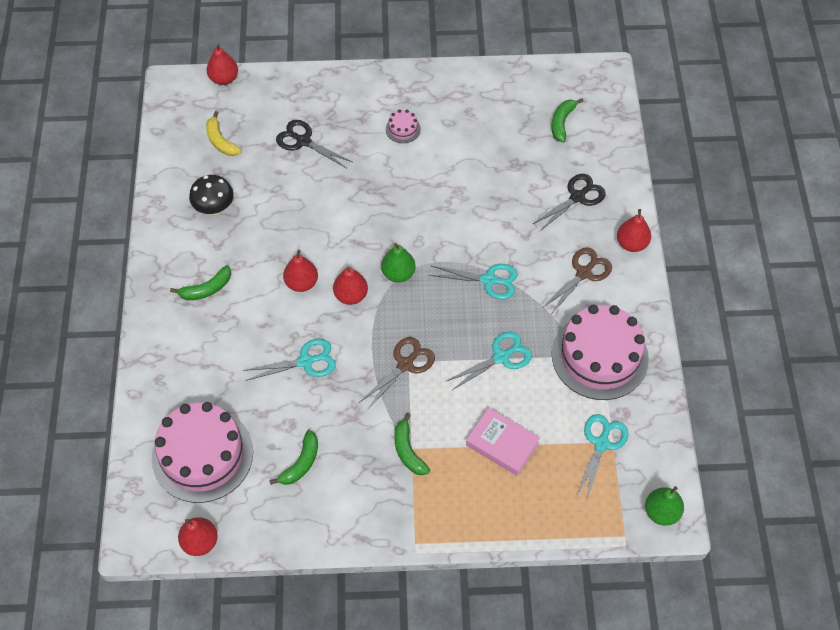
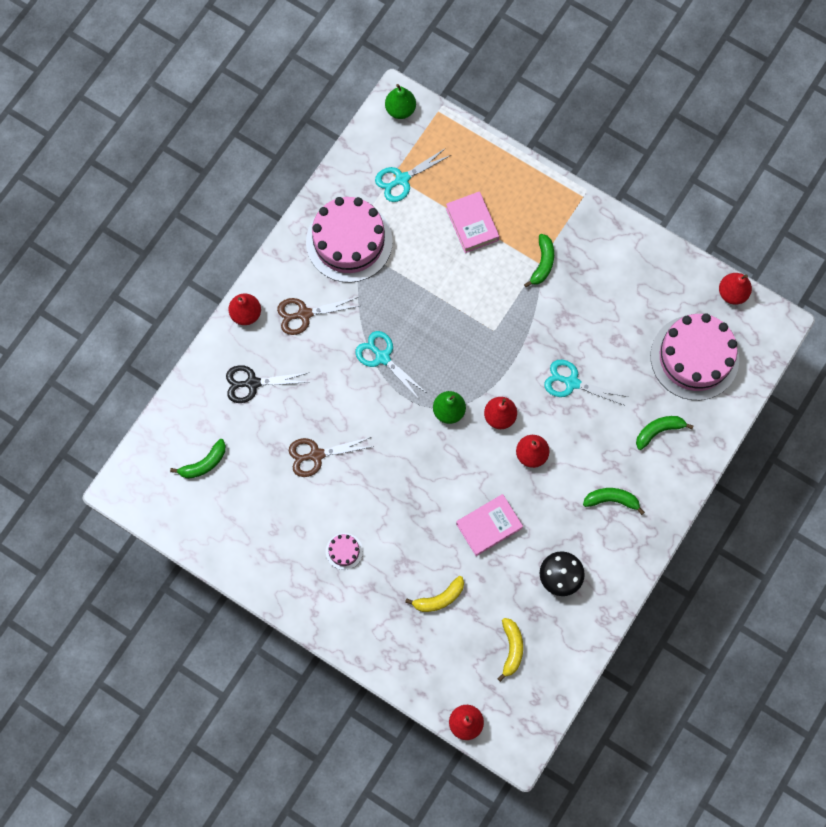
camera: 145 degrees left, 15 degrees up
green banana [269,430,318,485] -> green banana moved to [636,416,693,450]
black scissors [276,120,352,168] -> yellow banana [405,576,464,612]
brown scissors [360,337,435,410] -> brown scissors moved to [289,437,374,477]
turquoise scissors [445,331,532,391] -> none
none -> pink book [456,494,523,556]

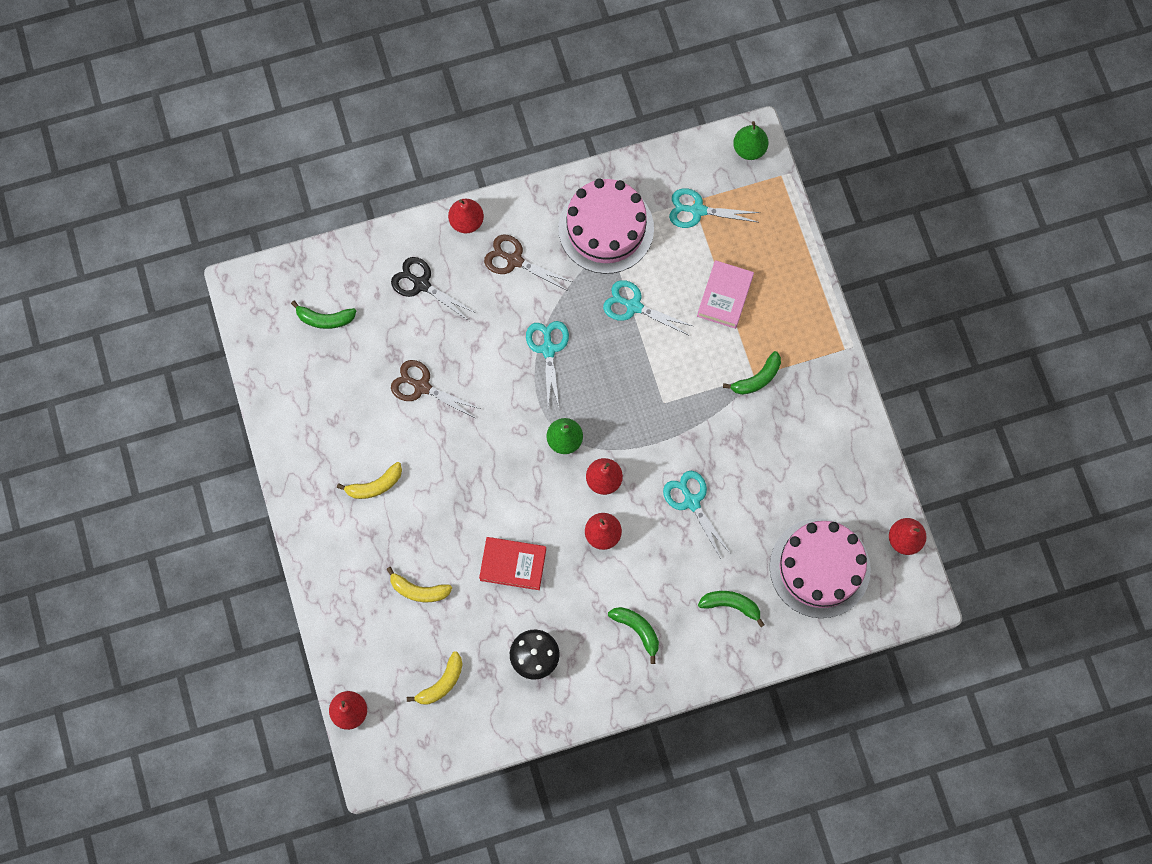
camera: 40 degrees right, 0 degrees up
pink cake [326,533,363,570] -> yellow banana [337,462,402,499]
pink book [456,494,523,556] -> red book [479,537,546,590]
none -> turquoise scissors [603,280,692,335]

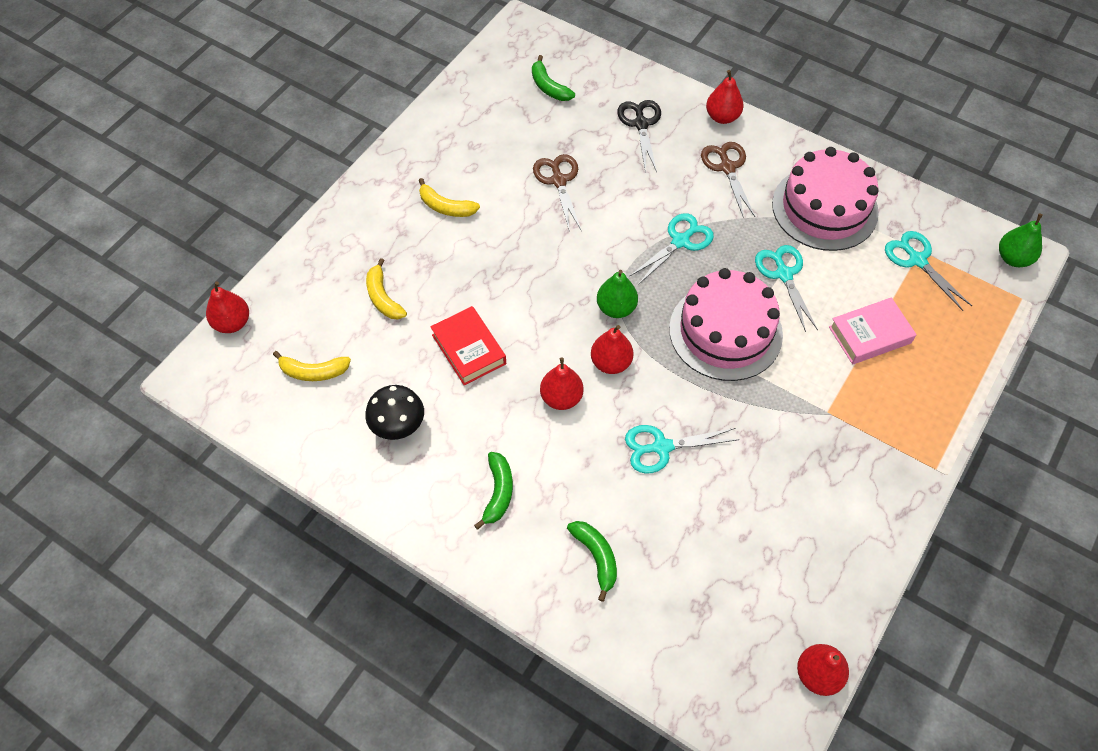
camera: 50 degrees right, 15 degrees down
turquoise scissors [663,471,731,559] -> turquoise scissors turned 120 degrees counterclockwise [625,425,740,474]
green banana [723,351,781,395] -> none
pink cake [769,518,871,618] -> pink cake moved to [669,268,783,381]

